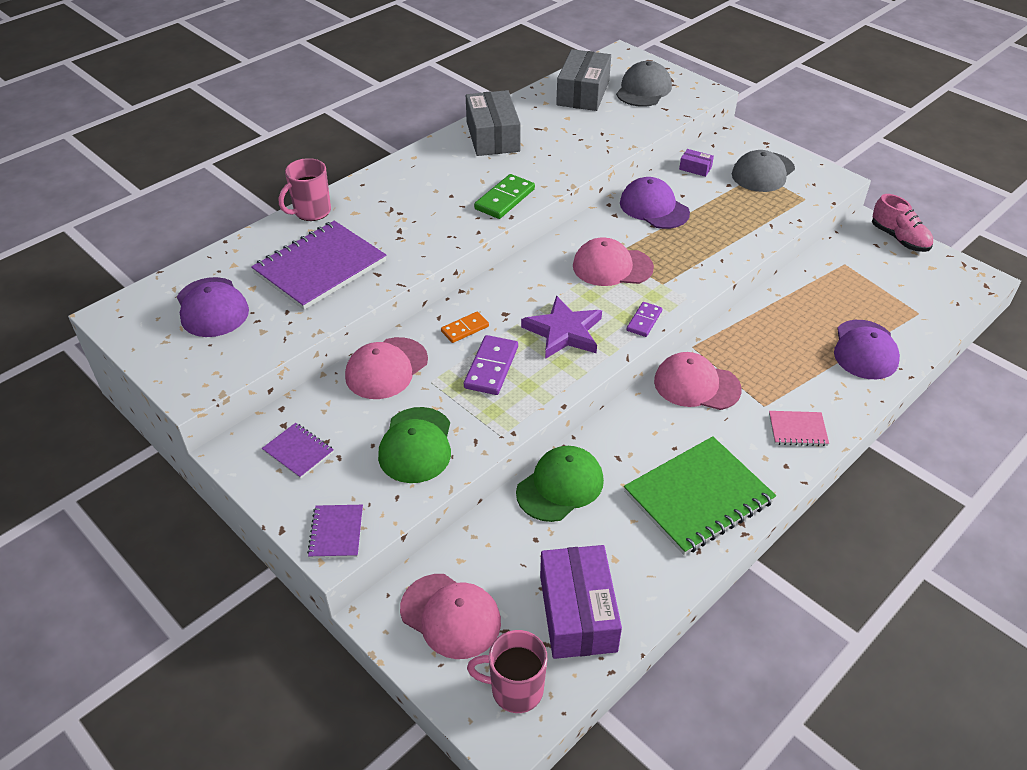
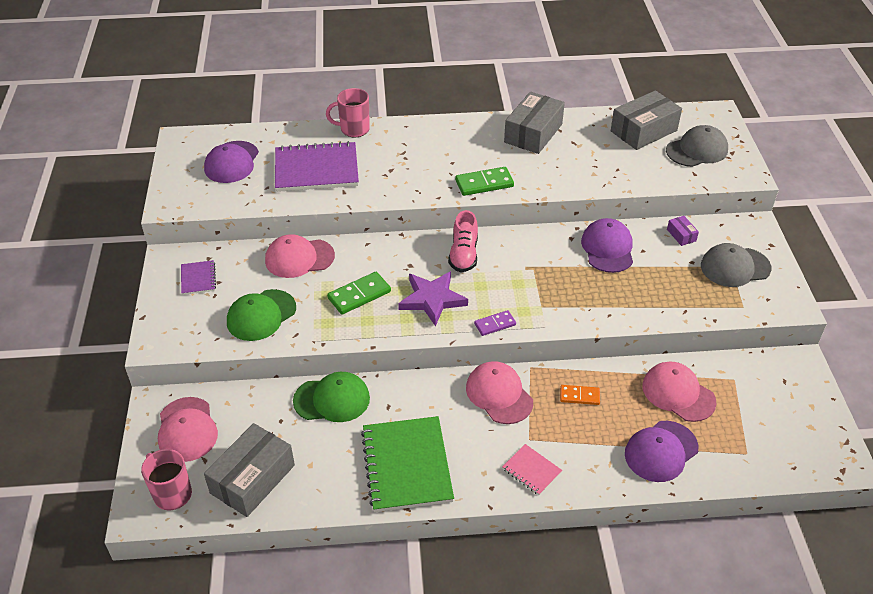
camera: 40 degrees right, 0 degrees up
purple notebook [307,505,363,558] -> none
orange domino [441,312,489,343] -> orange domino moved to [560,385,600,405]
purple domino [464,335,518,395] -> green domino [327,272,391,314]
purple box [540,545,622,659] -> grey box [204,423,295,517]
pink cap [573,237,654,286] -> pink cap moved to [642,361,717,422]
green notebook [624,436,776,555] -> green notebook turned 75 degrees clockwise [361,416,454,512]
pink shoe [872,194,933,252] -> pink shoe moved to [448,210,478,272]

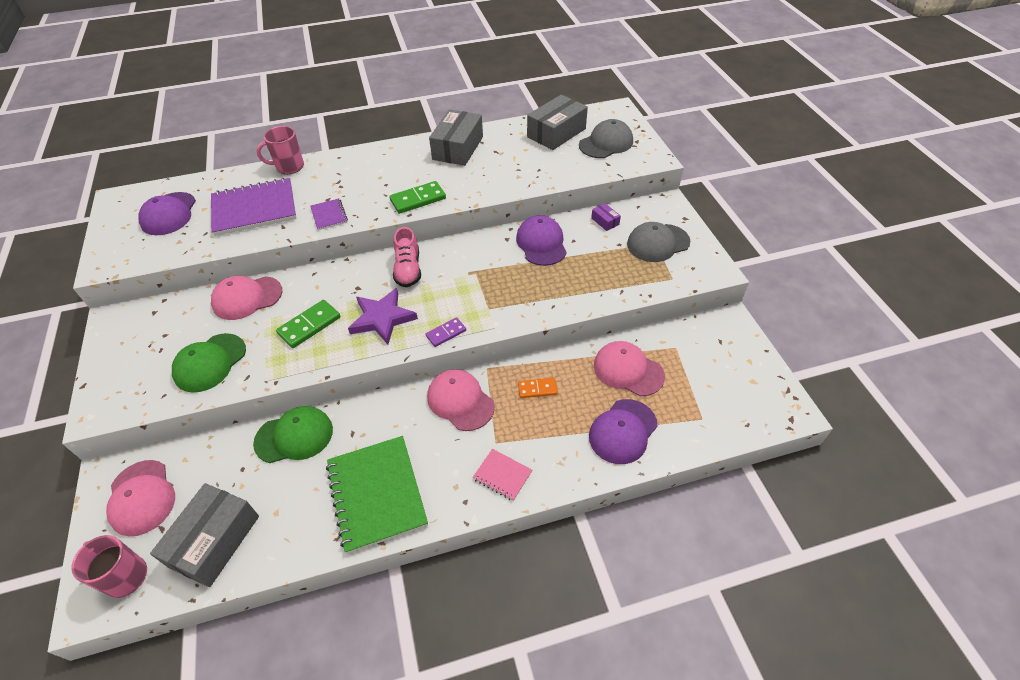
camera: 10 degrees left, 5 degrees up
purple notebook [181,260,216,295] -> purple notebook moved to [310,199,348,230]

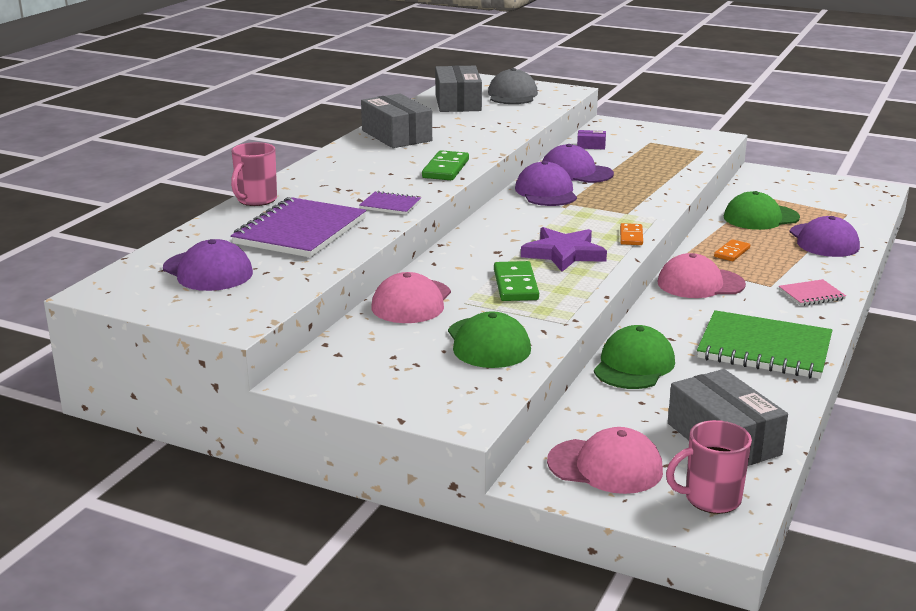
camera: 50 degrees left, 25 degrees down
pink shoe [393,227,421,287] -> none
purple domino [426,317,466,347] -> orange domino [620,223,643,245]
pink cap [594,341,665,396] -> green cap [724,191,800,230]
grey cap [627,222,690,262] -> none
none -> purple cap [515,161,577,206]

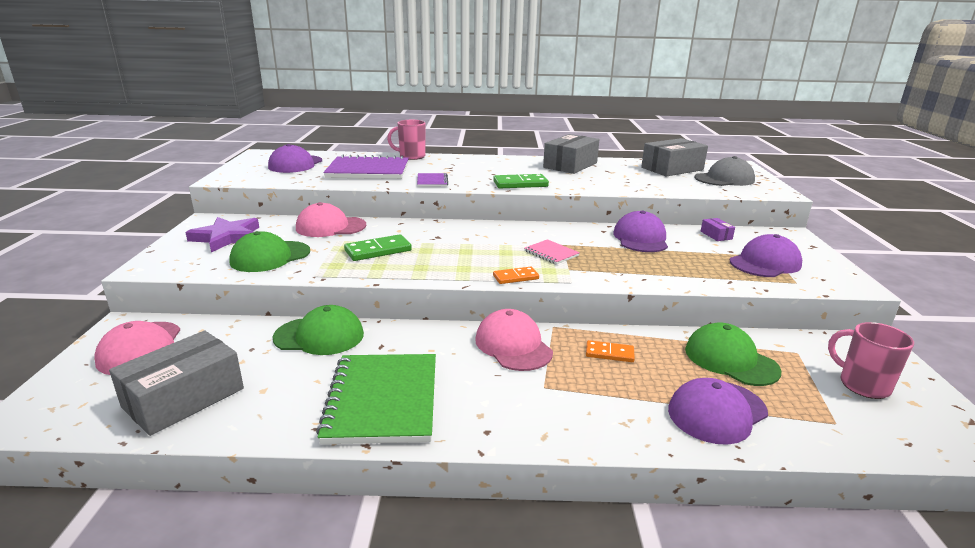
camera: 65 degrees right, 0 degrees up
purple cap [515,161,577,206] -> purple cap moved to [730,234,802,277]
purple star [521,227,607,272] -> purple star moved to [185,217,259,252]
pink mug [666,420,752,514] -> pink mug moved to [828,322,914,399]
pink notebook [779,279,846,306] -> pink notebook moved to [525,239,580,265]

